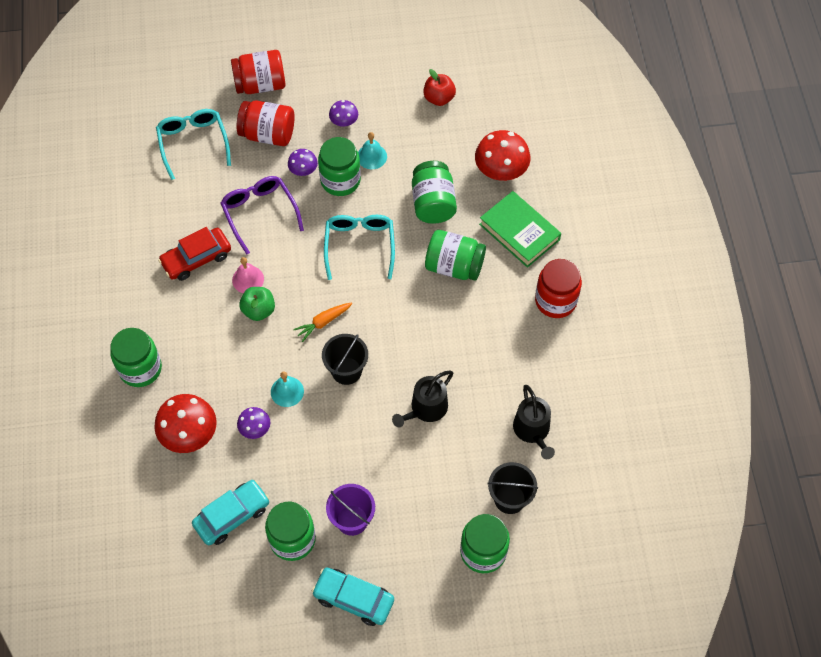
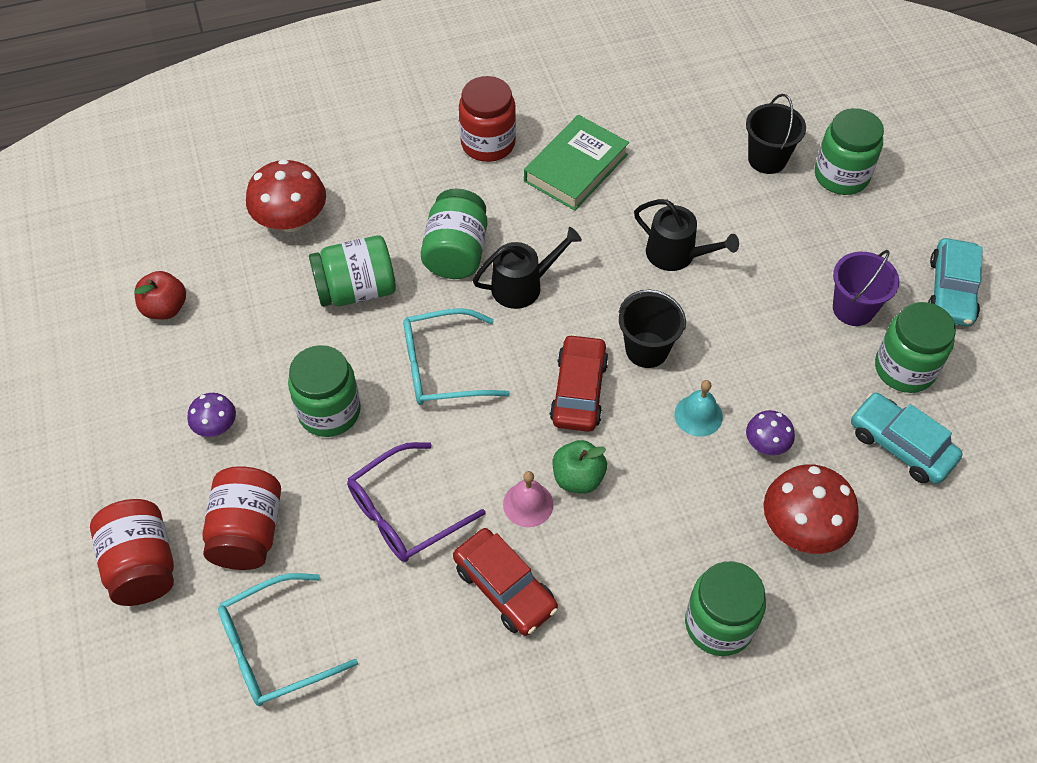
camera: 100 degrees left, 5 degrees down
purple mushroom [288,149,318,176] -> none
orange carrot [293,302,352,342] -> red car [550,334,609,432]
turquoise bell [358,132,387,169] -> none
green book [479,191,561,268] -> green book moved to [524,115,629,211]
black watering can [513,385,555,459] -> black watering can moved to [473,227,582,309]

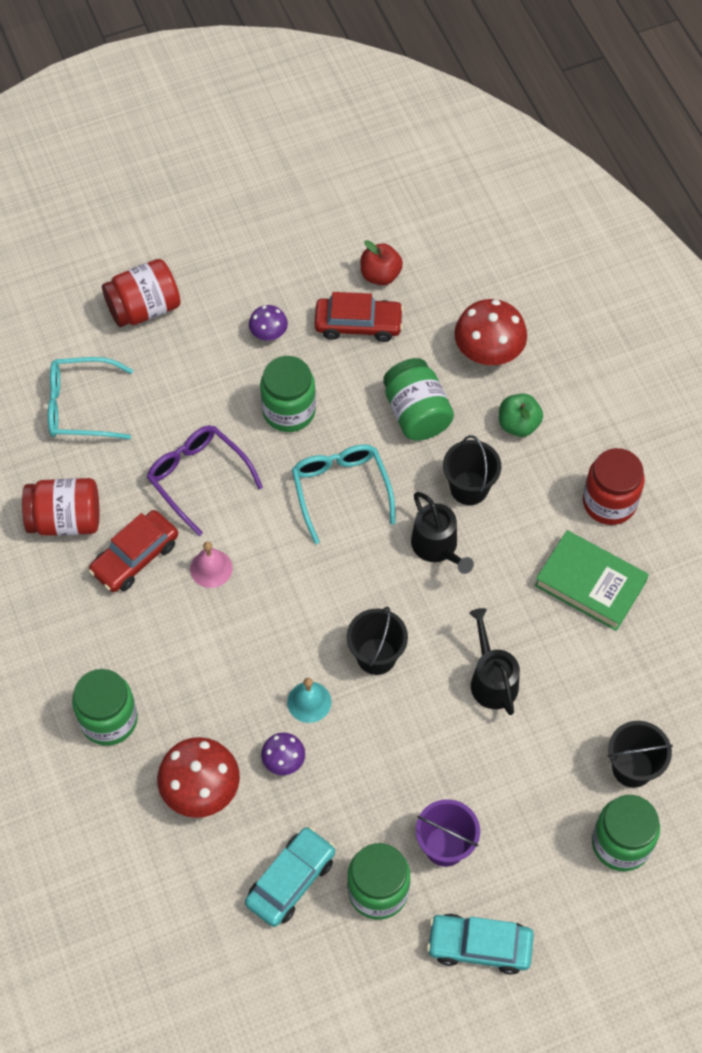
camera: 85 degrees right, 5 degrees up
red jar [203,466,281,570] -> red jar moved to [22,478,99,536]
turquoise glasses [218,573,358,706] -> turquoise glasses turned 60 degrees counterclockwise [48,357,133,439]
green jar [421,189,487,279] -> black bucket [443,435,501,505]
red car [550,334,609,432] -> red car moved to [314,292,404,342]
green apple [553,440,607,494] -> green apple moved to [499,393,543,437]
black watering can [634,199,739,271] -> black watering can turned 135 degrees clockwise [469,608,520,715]

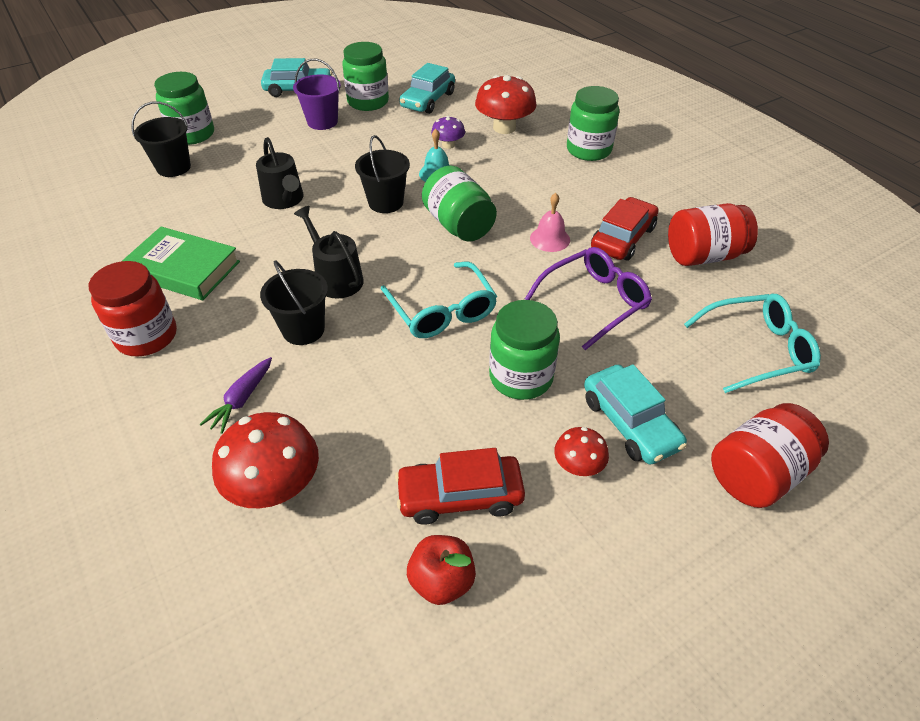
camera: 170 degrees right, 15 degrees down
purple glasses [147,425,263,536] -> purple glasses turned 75 degrees counterclockwise [525,247,652,350]
purple mushroom [249,305,288,340] -> red mushroom [554,427,609,476]
green jar [383,358,454,441] -> green jar moved to [422,166,497,242]
green apple [499,393,543,437] -> purple carrot [200,357,272,434]
none -> turquoise car [584,364,687,465]

